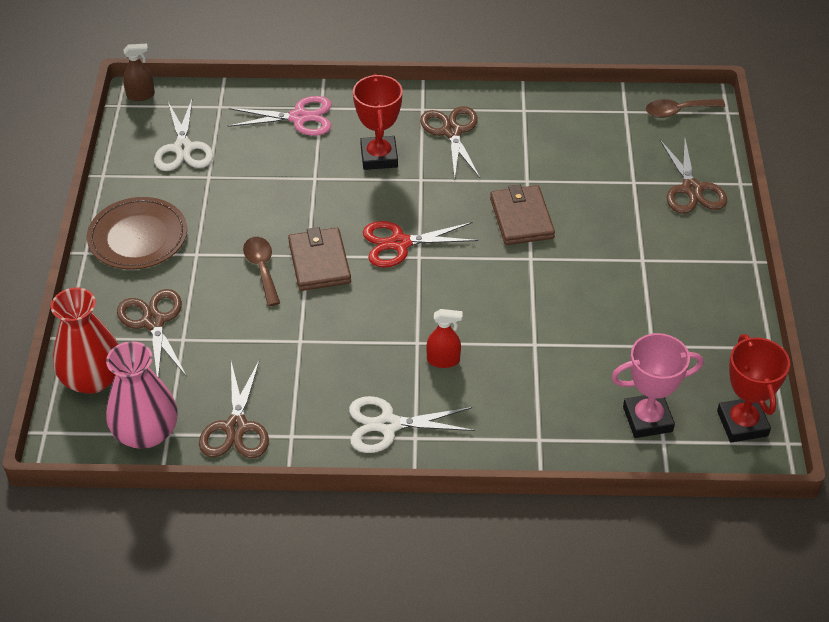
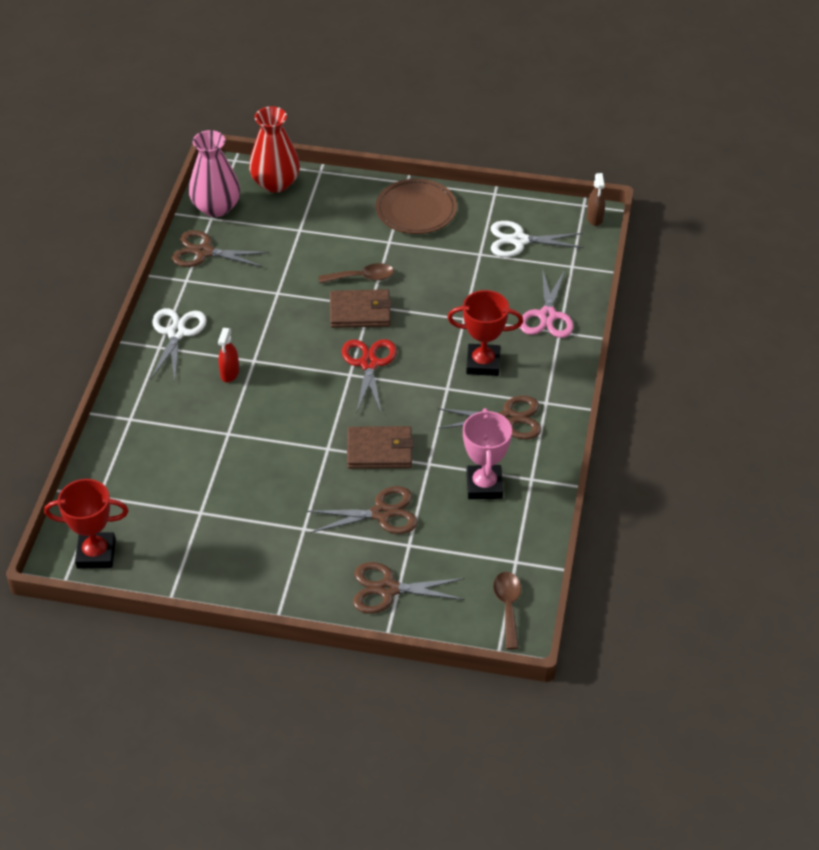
camera: 100 degrees right, 0 degrees up
brown scissors [117,289,187,377] -> brown scissors moved to [307,486,418,534]
pink trophy [611,333,703,438] -> pink trophy moved to [463,408,512,499]

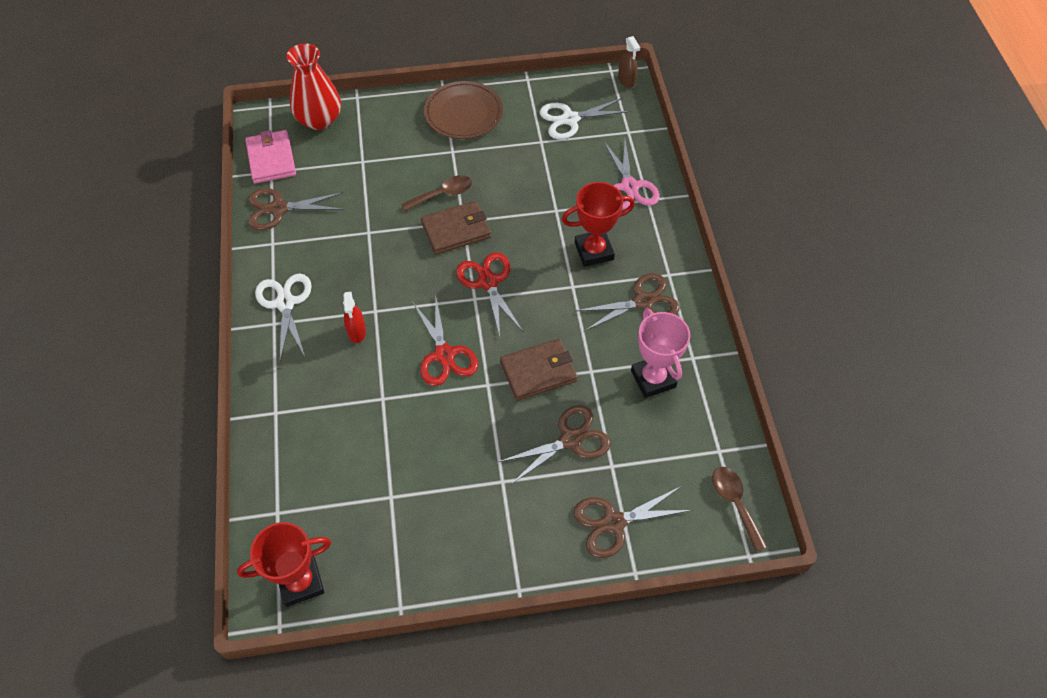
camera: 20 degrees left, 10 degrees up
pink vase [189,130,240,217] -> pink wallet [245,130,296,184]
none -> red scissors [413,294,478,386]

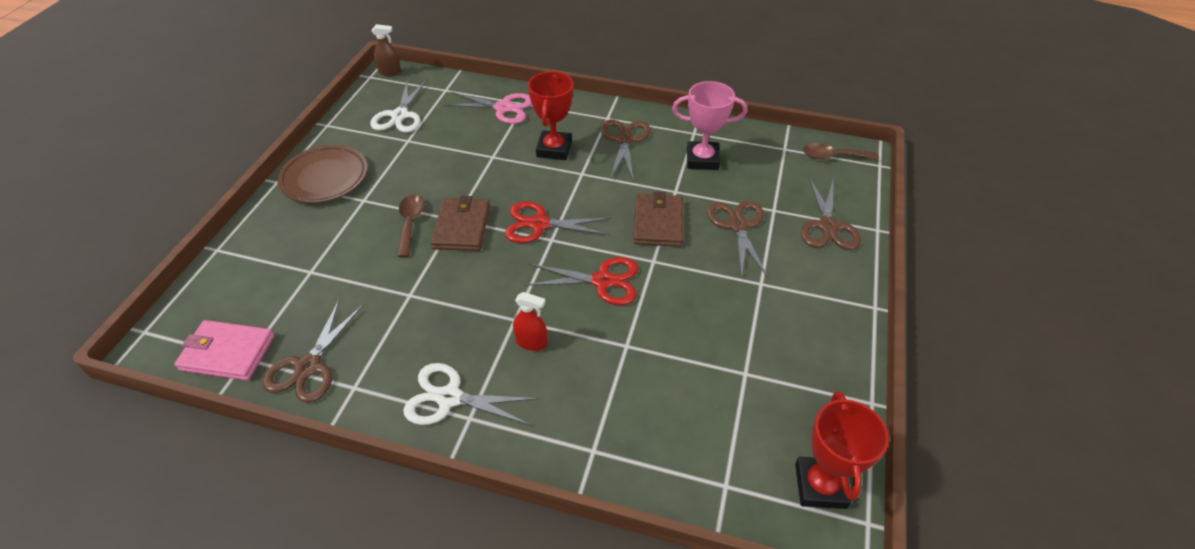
camera: 65 degrees left, 10 degrees down
red vase [286,43,341,130] -> none

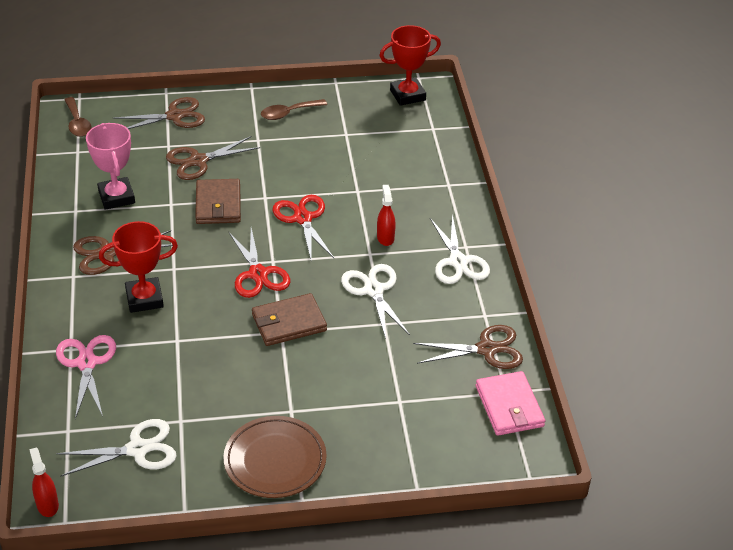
camera: 115 degrees left, 5 degrees down
brown spray bottle [372,24,401,76] -> red spray bottle [29,447,59,517]
brown spoon [397,194,425,257] -> brown spoon moved to [261,99,327,120]
brown wallet [633,192,683,247] -> brown wallet turned 75 degrees counterclockwise [195,179,241,224]
none -> white scissors [341,264,410,339]

